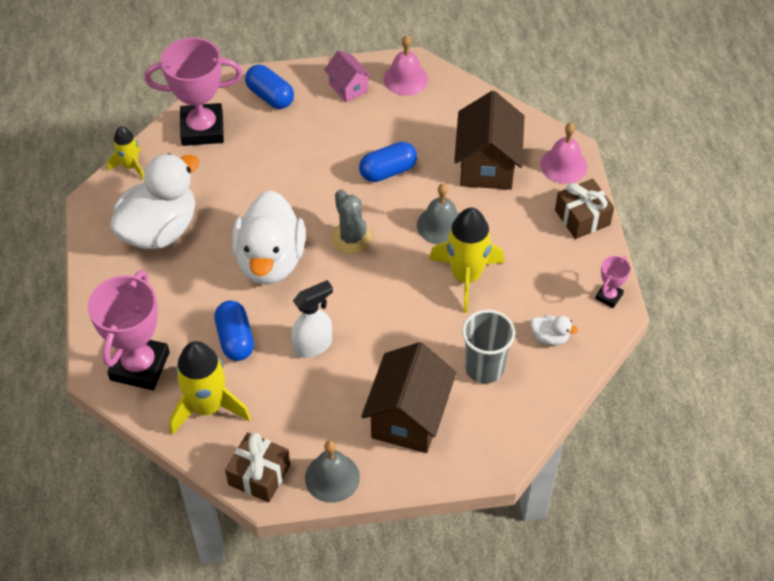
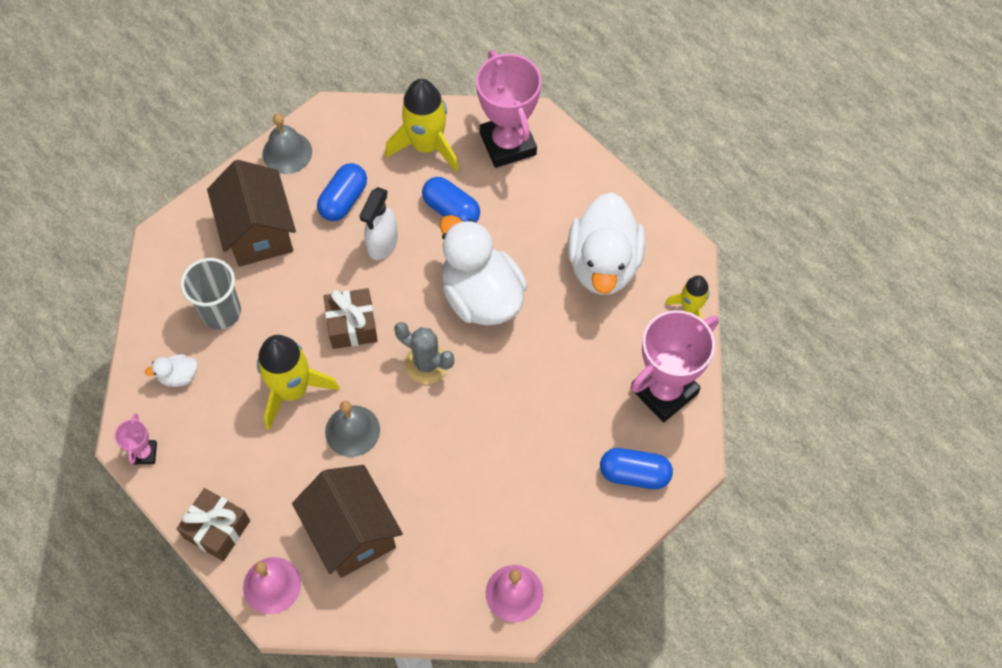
camera: 145 degrees right, 10 degrees up
brown gift [225,432,291,502] -> brown gift moved to [324,288,378,349]
pink house [324,50,372,102] -> none
blue capsule [359,142,417,182] -> blue capsule moved to [317,163,367,221]

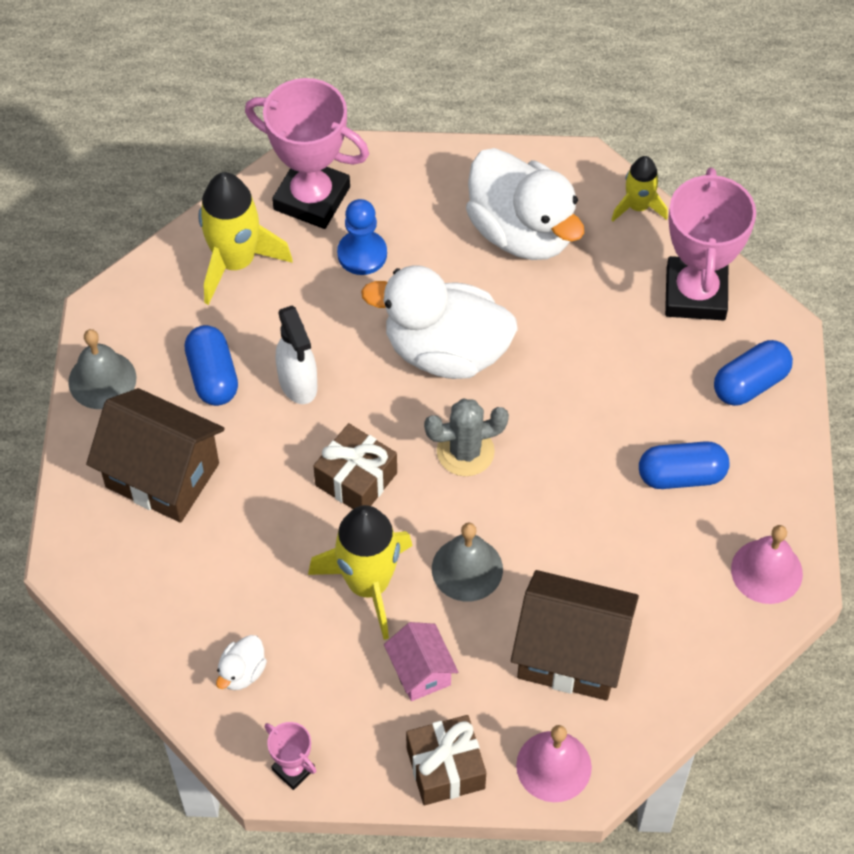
camera: 45 degrees left, 5 degrees down
grey cup [181,258,241,329] -> none
blue capsule [422,177,480,222] -> blue capsule moved to [639,441,730,489]
none -> blue pawn [337,199,387,275]
none -> pink house [384,622,458,701]

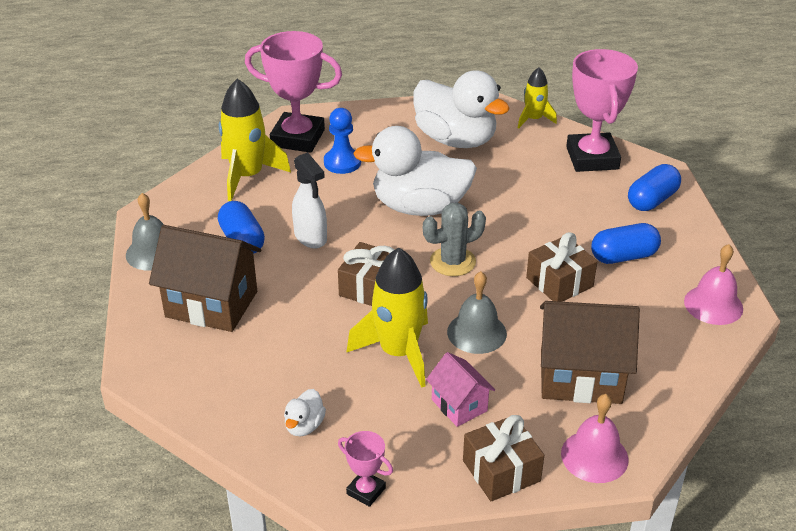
camera: 10 degrees left, 20 degrees down
none -> brown gift [526,232,597,302]

